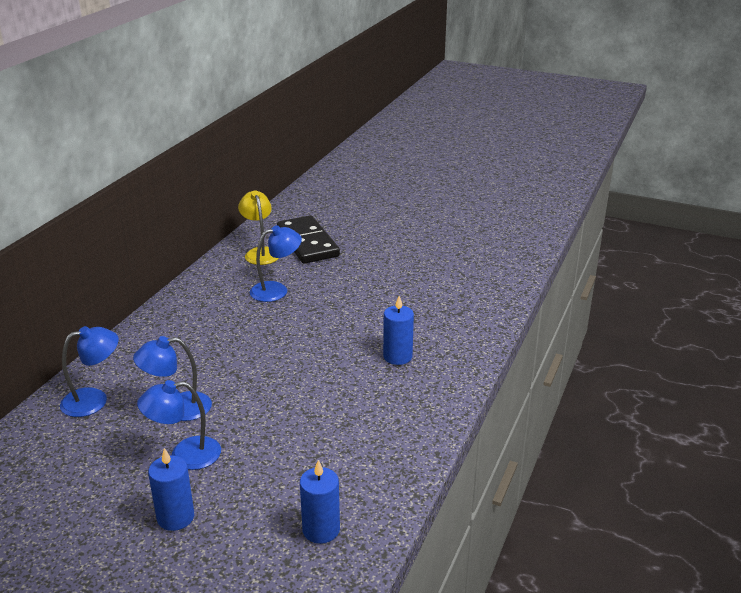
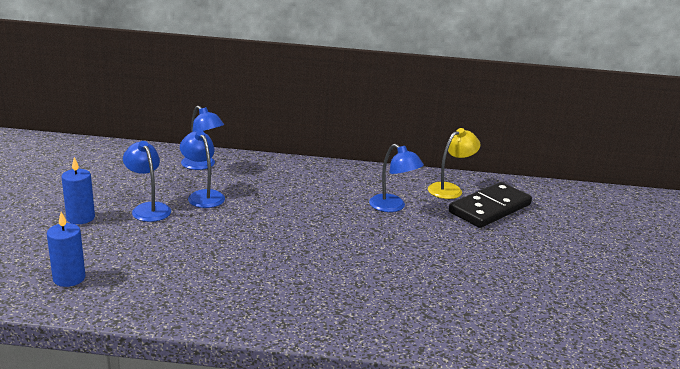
camera: 70 degrees right, 5 degrees down
blue candle [383,296,414,365] -> none

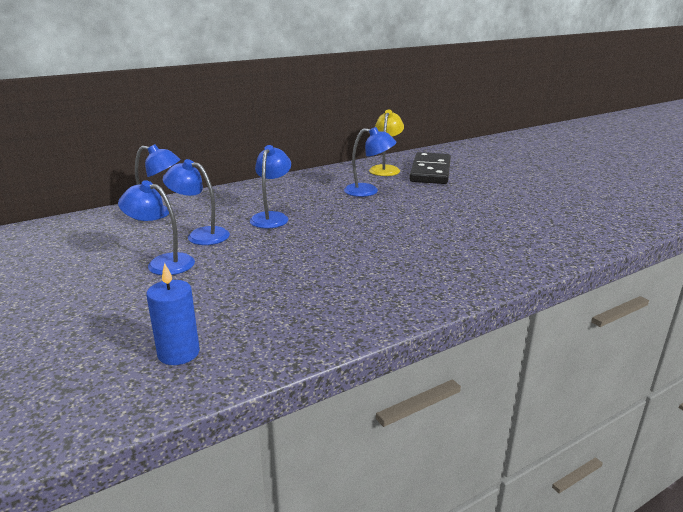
camera: 35 degrees left, 0 degrees up
blue candle [61,157,95,224] -> none
none -> blue lamp [250,145,291,228]

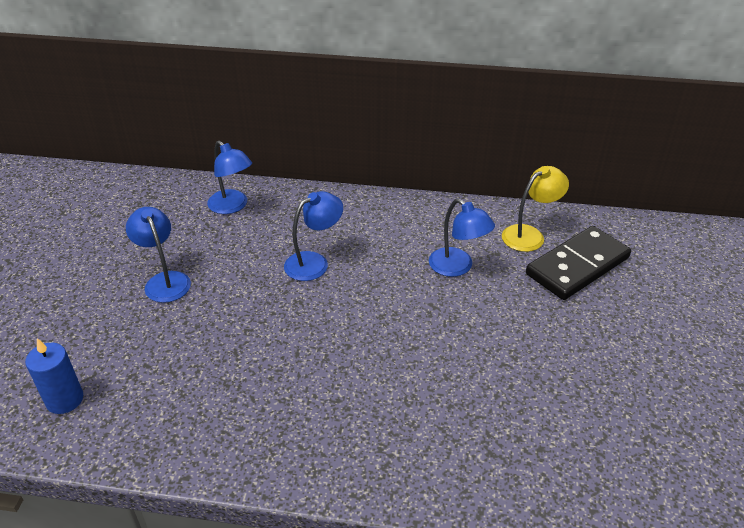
camera: 40 degrees right, 15 degrees up
blue lamp [163,159,230,245] -> none

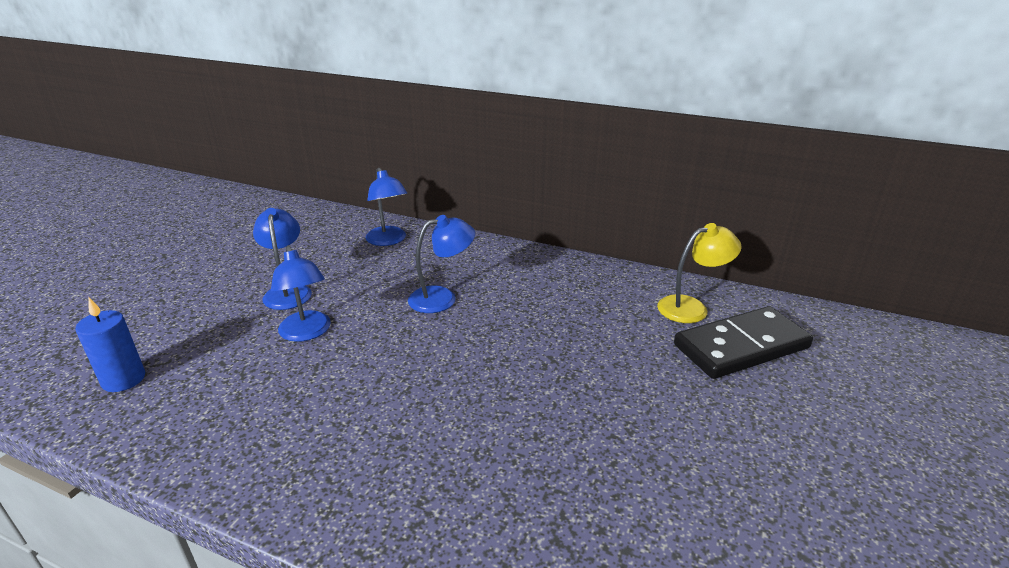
camera: 15 degrees right, 10 degrees down
blue lamp [429,199,495,277] -> blue lamp moved to [271,245,331,342]

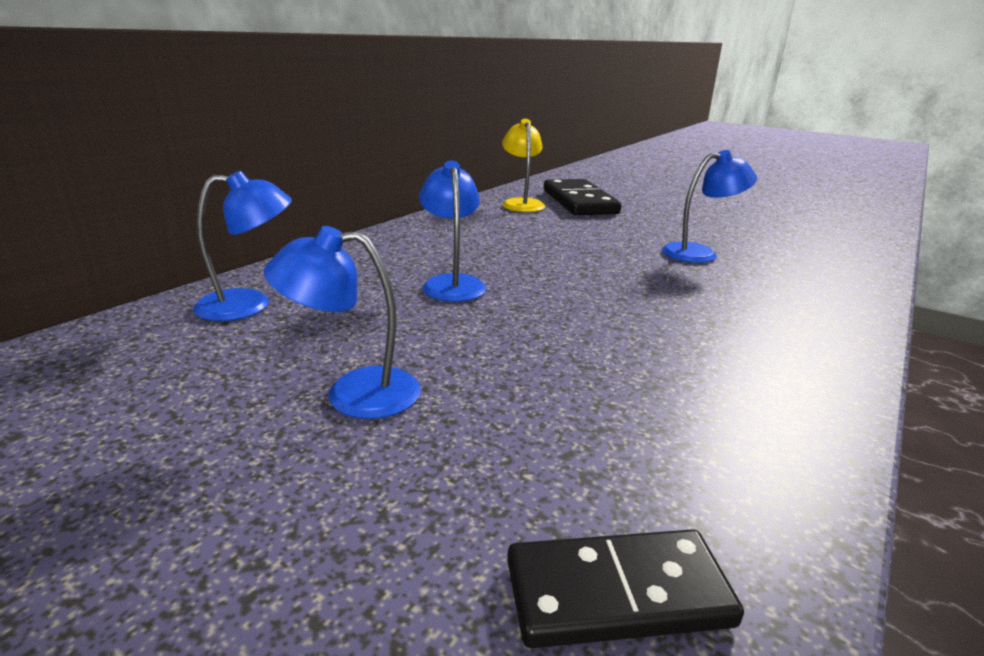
camera: 80 degrees left, 5 degrees down
blue candle [75,298,145,392] -> black domino [507,529,744,648]
blue lamp [271,245,331,342] -> blue lamp moved to [662,150,757,263]

